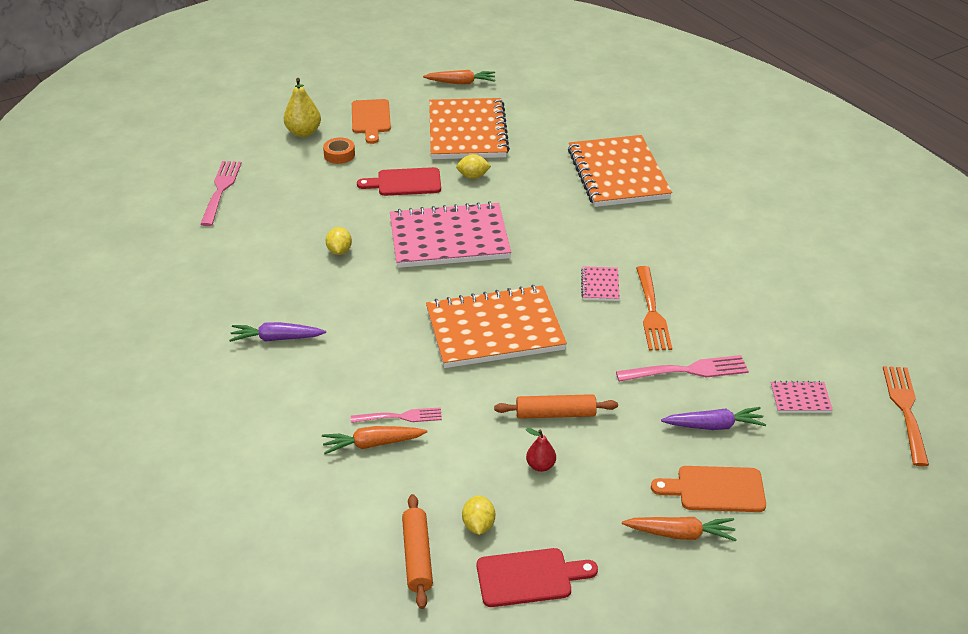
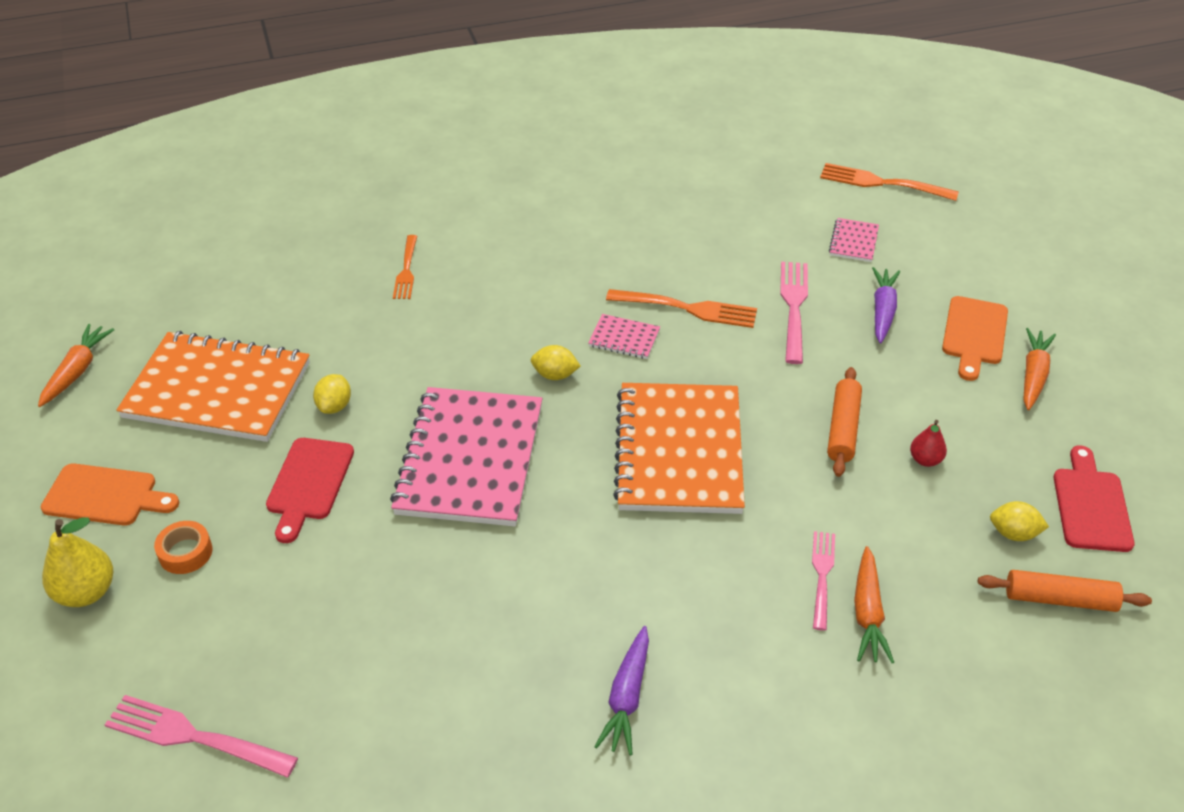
camera: 75 degrees left, 5 degrees up
yellow lemon [326,227,352,255] -> yellow lemon moved to [531,345,581,380]
orange notebook [568,135,672,207] -> orange fork [393,235,417,299]

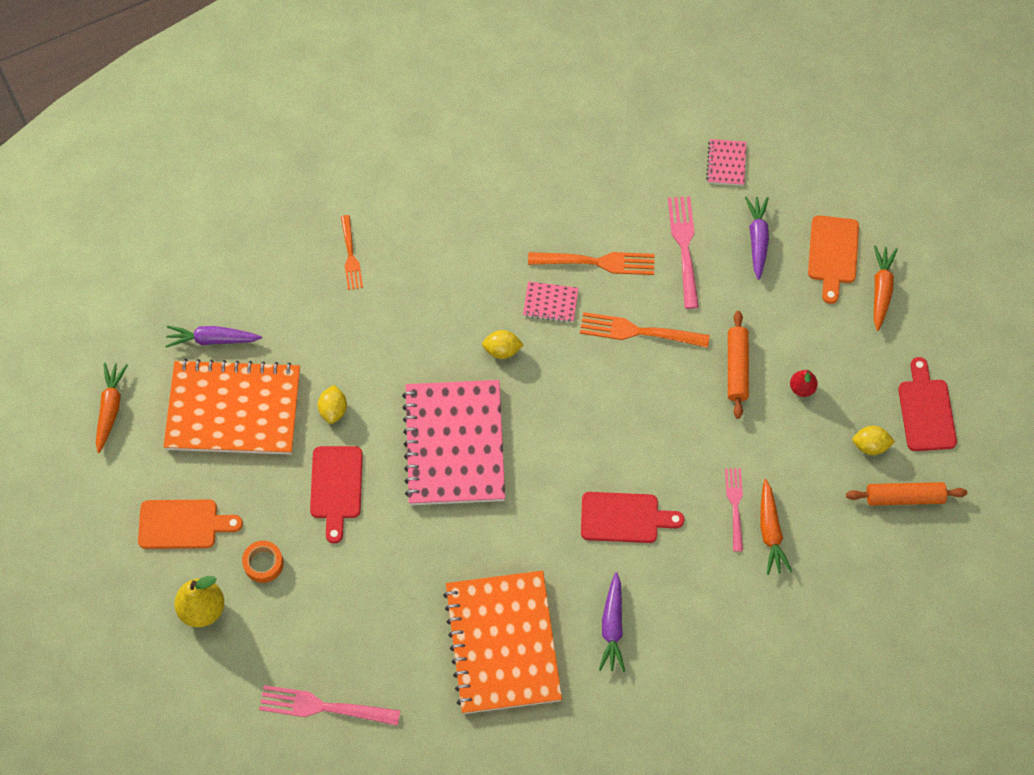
camera: 10 degrees left, 20 degrees up
orange notebook [613,383,745,514] -> orange notebook moved to [443,571,562,714]
orange fork [820,163,959,201] -> orange fork moved to [580,312,710,348]
none -> purple carrot [165,326,262,347]
none -> red cutting board [581,492,684,543]

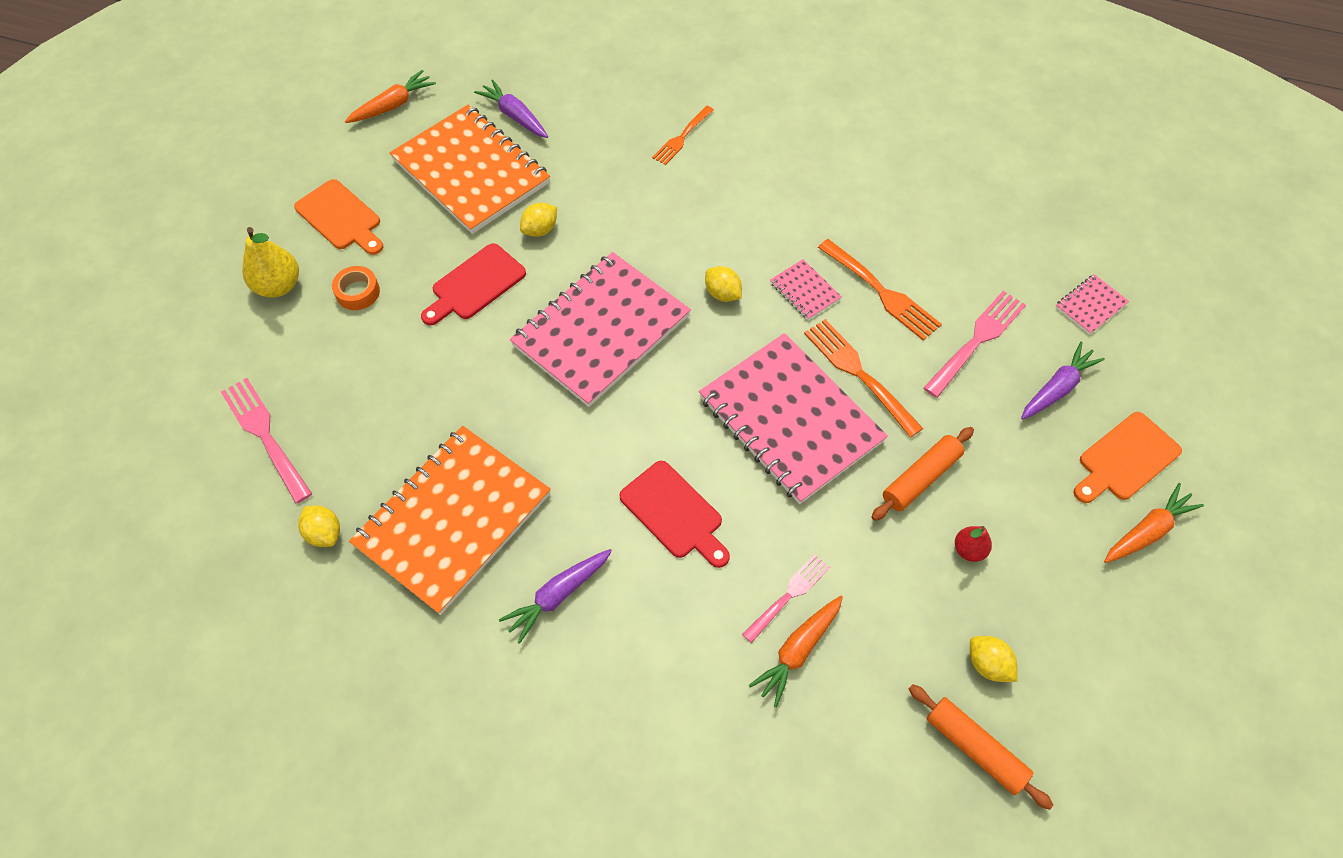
camera: 45 degrees right, 5 degrees down
red cutting board [898,357,957,451] -> none
none -> yellow lemon [298,505,340,547]
none -> pink notebook [699,333,888,504]

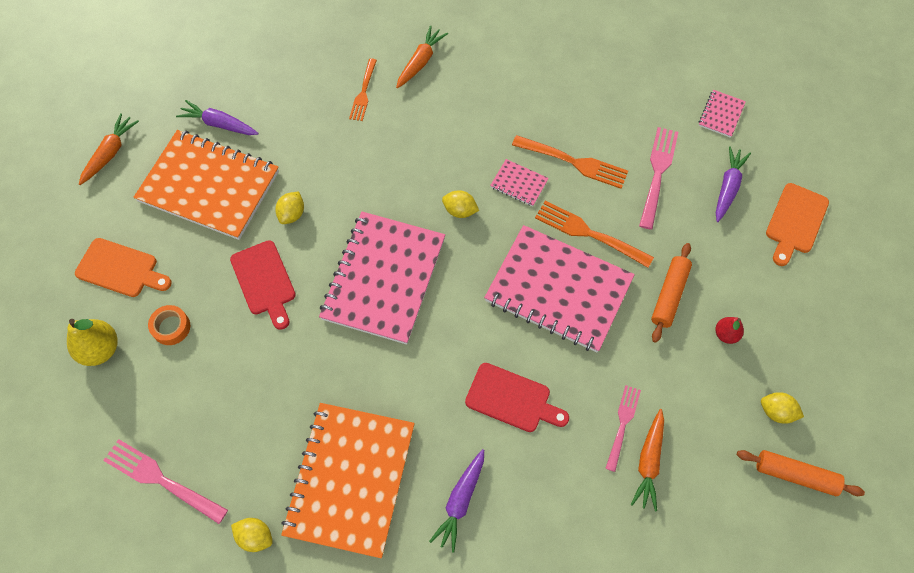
camera: 25 degrees left, 5 degrees up
red cutting board [421,243,526,326] -> red cutting board turned 45 degrees counterclockwise [230,240,296,330]
orange carrot [1104,483,1204,563] -> orange carrot moved to [396,25,448,88]

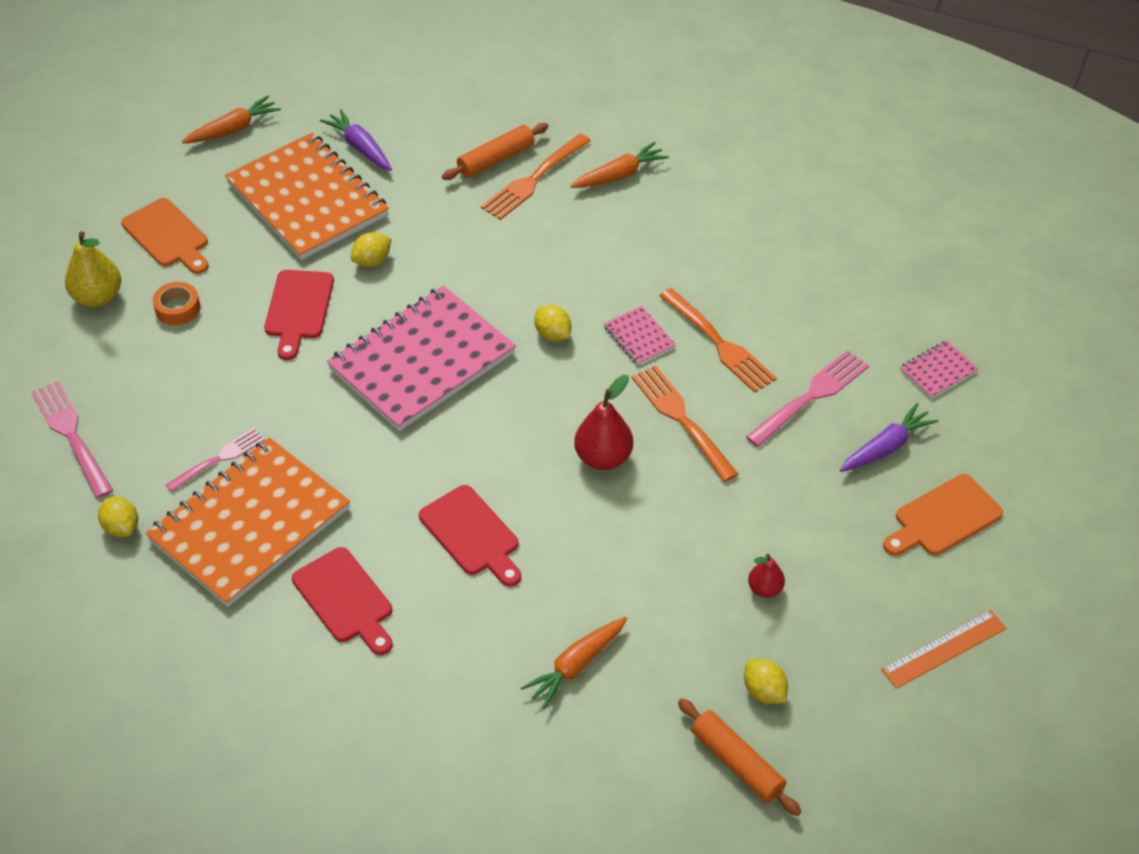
camera: 30 degrees right, 15 degrees down
orange fork [349,58,377,121] -> orange fork [481,133,591,220], size x1.52
purple carrot [429,449,484,552] -> red cutting board [292,547,393,655]
pink notebook [484,225,635,353] -> red pear [574,375,633,470]
pink fork [605,385,641,472] -> pink fork moved to [166,428,265,492]
orange rolling pin [651,243,692,343] -> orange rolling pin moved to [442,123,549,180]
none -> orange ruler [881,610,1006,689]

